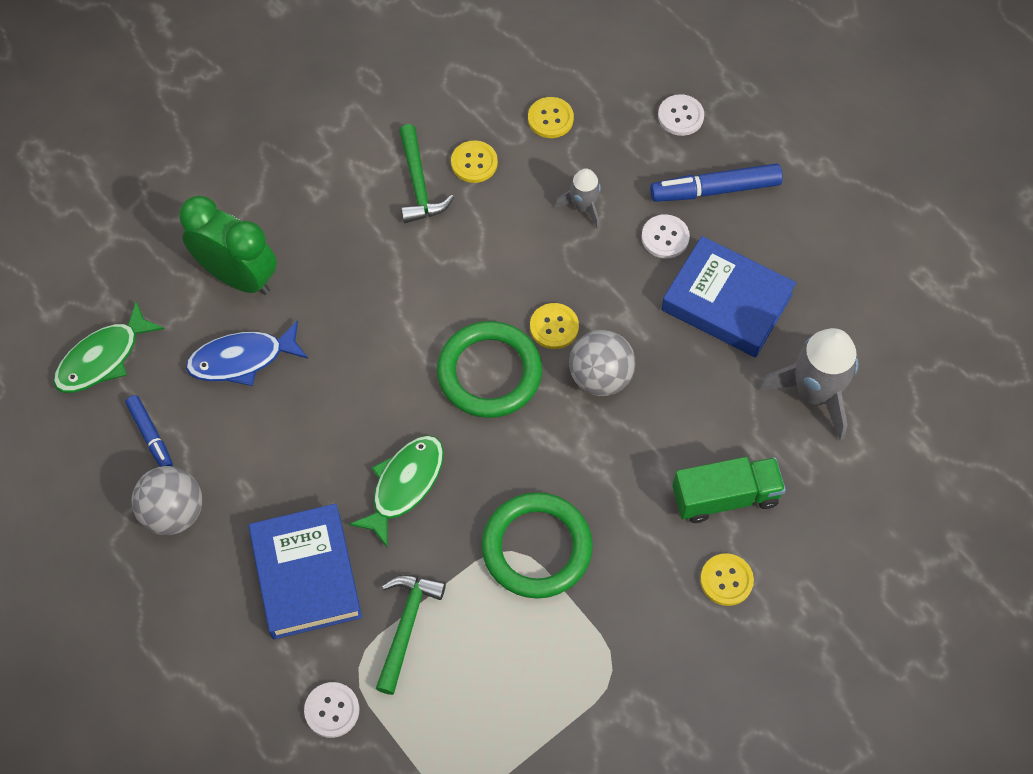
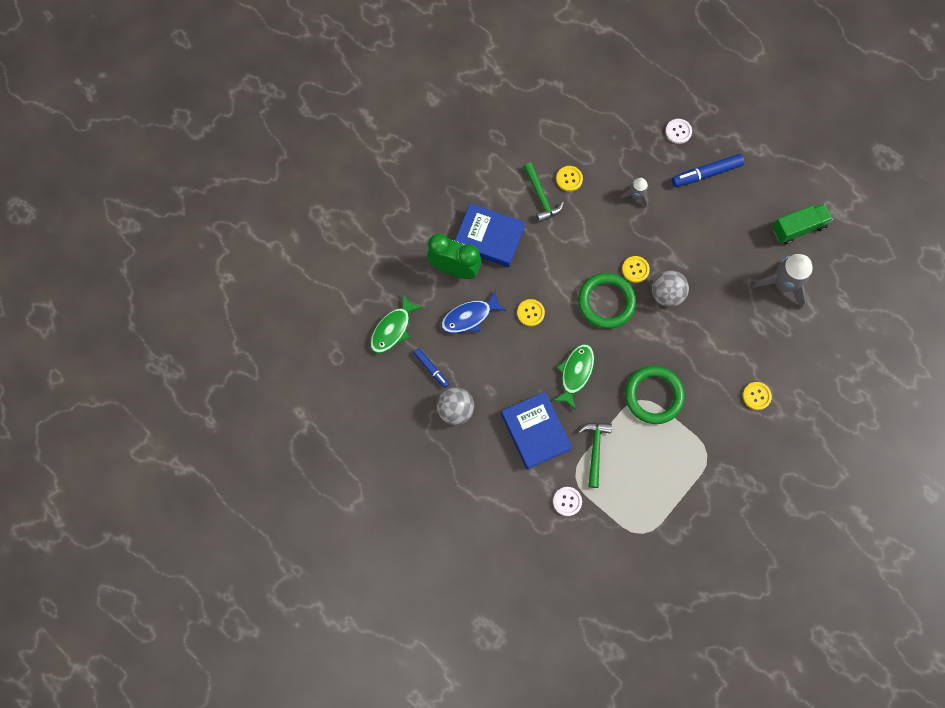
camera: 10 degrees left, 10 degrees up
yellow button [528,97,574,138] -> yellow button moved to [517,299,545,326]
white button [641,214,690,259] -> none
blue book [661,236,796,357] -> blue book moved to [455,203,525,267]
green truck [672,457,786,523] -> green truck moved to [772,204,833,245]

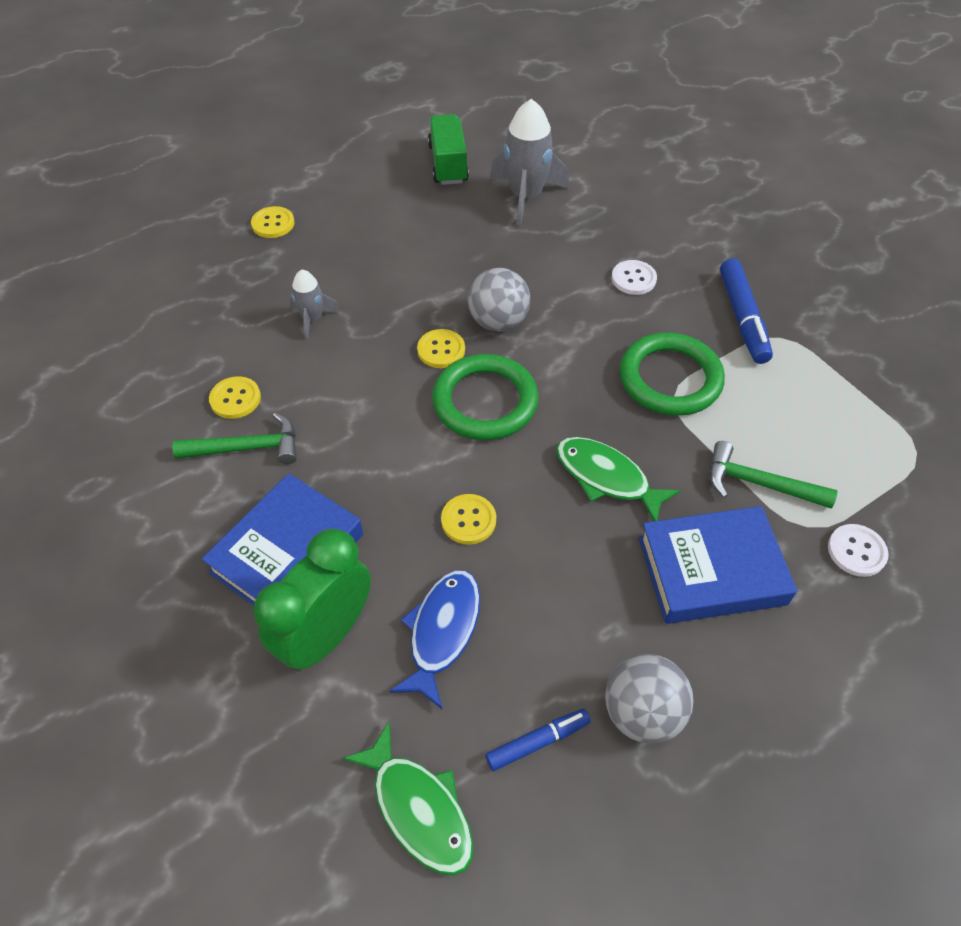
camera: 75 degrees left, 20 degrees down
blue fish [441,291,506,333] -> blue fish turned 150 degrees counterclockwise [389,570,480,709]
white button [665,119,692,144] -> white button moved to [612,260,657,295]
blue marker [672,154,744,187] -> blue marker moved to [720,258,773,364]
yellow button [743,382,772,410] -> yellow button moved to [251,206,295,238]

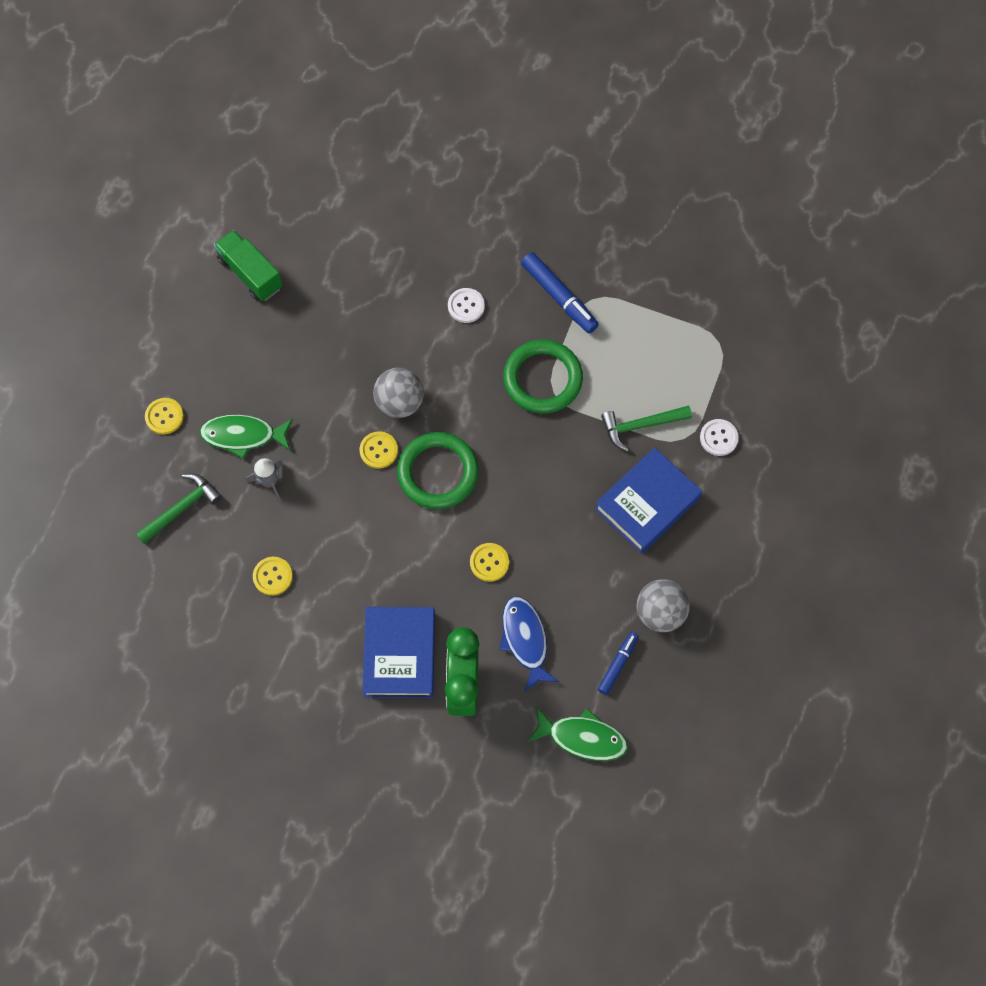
camera: 35 degrees left, 15 degrees up
green hammer [172,413,297,464] -> green hammer moved to [136,473,222,544]
grey rocket [490,99,569,227] -> none
green fish [556,437,681,521] -> green fish moved to [199,415,293,459]

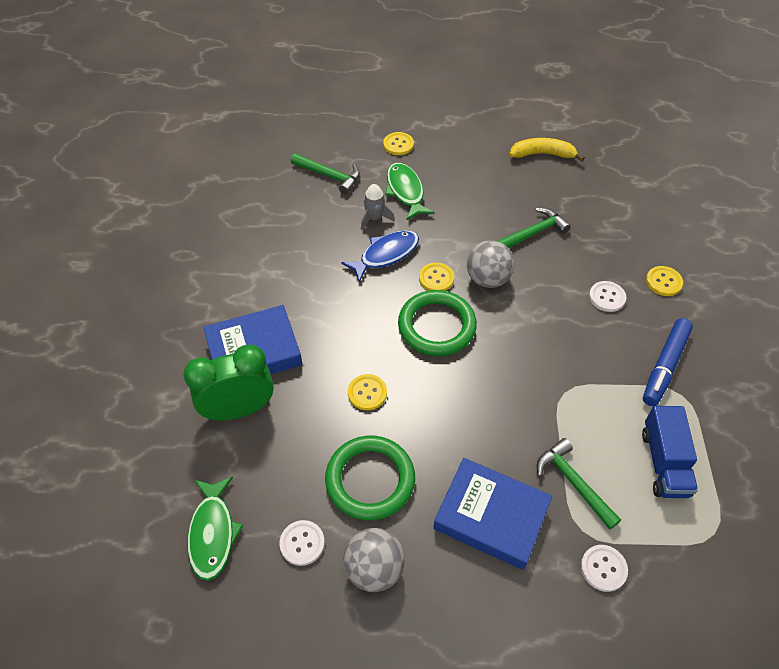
camera: 70 degrees right, 15 degrees down
green truck [214,230,283,301] -> yellow banana [510,138,585,161]
yellow button [253,557,293,596] -> yellow button moved to [646,266,683,296]
blue fish [499,596,559,691] -> blue fish moved to [341,230,419,283]
green ring [503,340,583,414] -> green ring moved to [325,436,415,521]
blue marker [598,632,639,695] -> white button [280,520,325,566]
none -> green hammer [498,208,571,248]
none -> blue truck [642,406,698,498]

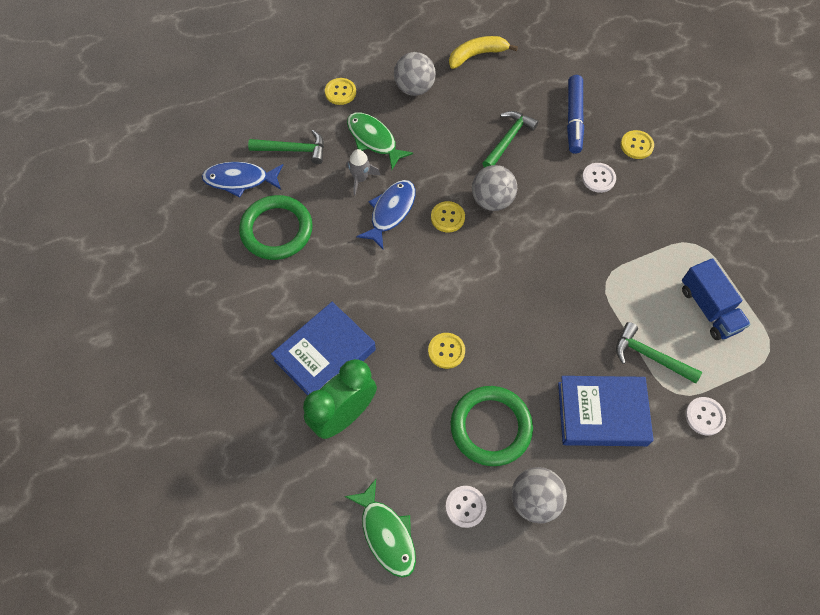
camera: 25 degrees left, 10 degrees up
green ring [398,290,477,356] -> green ring moved to [239,195,313,260]
blue marker [643,318,693,406] -> blue marker moved to [567,75,584,154]
none -> blue fish [202,162,283,197]
none -> grey ball [394,52,436,96]

